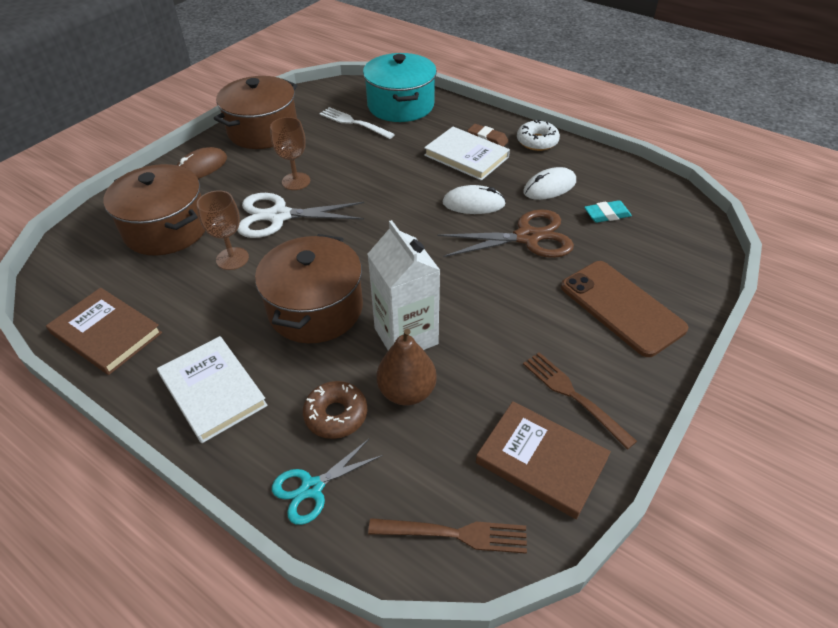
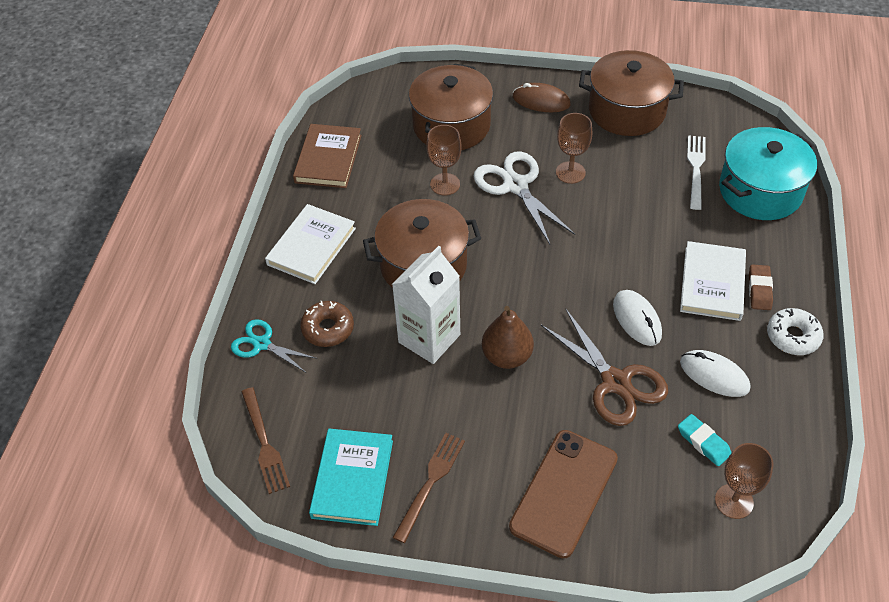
camera: 65 degrees right, 5 degrees up
brown pear [376,329,437,406] -> brown pear moved to [482,306,534,369]
brown book [476,401,611,519] -> turquoise book [309,428,393,526]
none -> brown goblet [715,443,773,519]

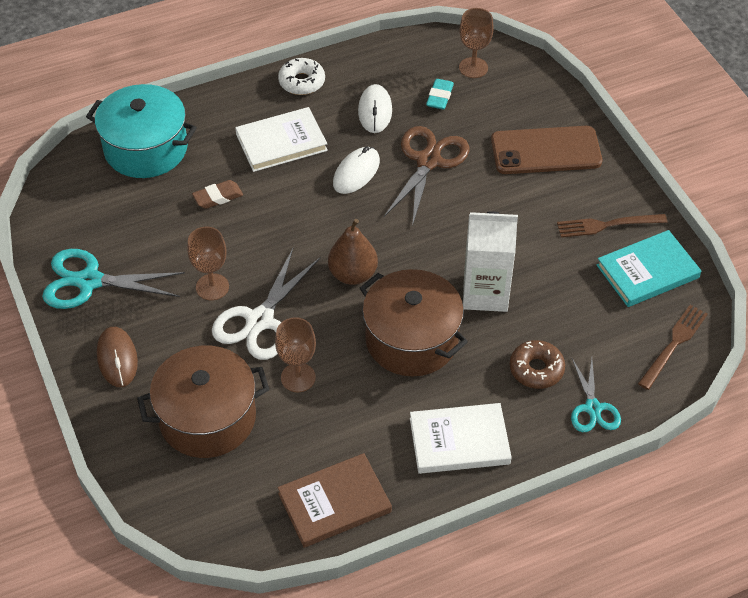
camera: 125 degrees left, 0 degrees up
brown pear [482,306,534,369] -> brown pear moved to [328,219,378,285]
brown pot [579,50,684,136] -> turquoise scissors [42,249,185,309]
white fork [687,135,706,210] -> none
brown eraser [749,264,773,310] -> brown eraser moved to [192,180,243,209]

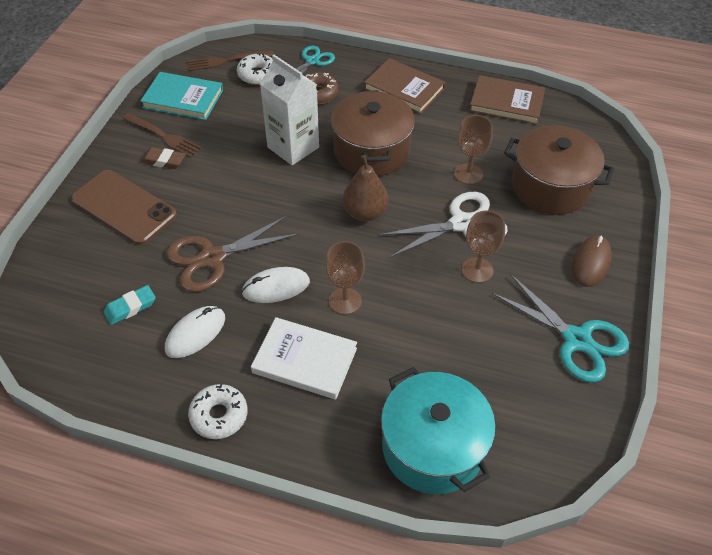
camera: 140 degrees left, 0 degrees up
brown eraser [192,180,243,209] -> brown eraser moved to [141,147,185,169]
white book [410,403,512,474] -> brown book [364,58,445,114]
brown goblet [459,8,494,78] -> brown goblet moved to [326,241,365,315]
none -> white donut [237,53,273,85]

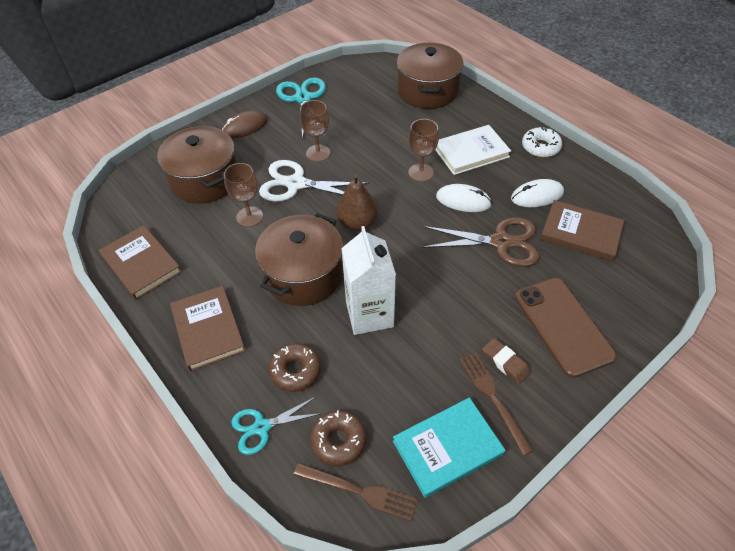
camera: 145 degrees left, 0 degrees up
turquoise eraser [104,285,156,325] -> brown book [540,200,624,261]
turquoise book [140,72,223,120] -> turquoise book turned 75 degrees counterclockwise [393,397,505,498]
white donut [237,53,273,85] -> brown donut [310,410,366,466]
white book [251,317,357,400] -> white book turned 75 degrees counterclockwise [436,125,511,175]
turquoise pot [381,367,496,494] -> brown pot [397,43,464,109]

